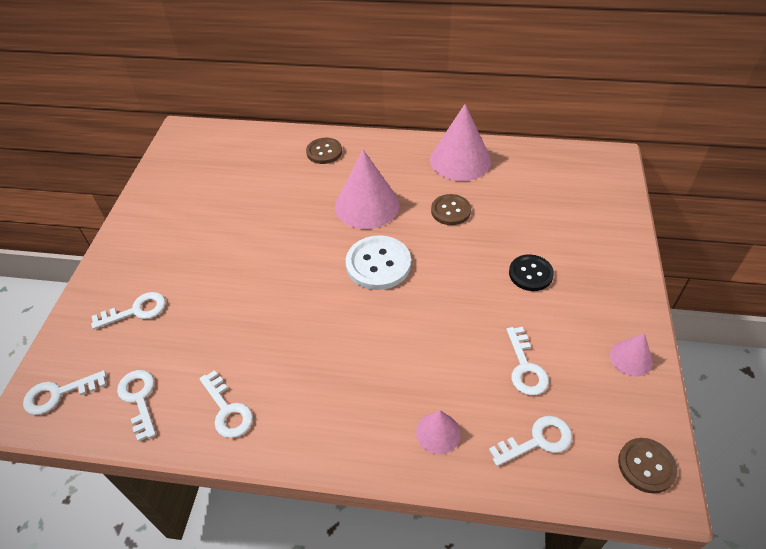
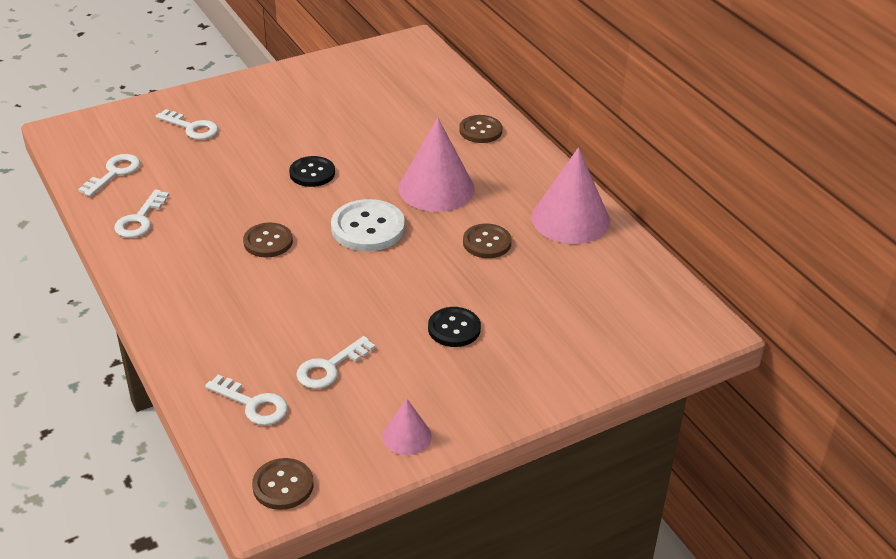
camera: 50 degrees right, 10 degrees down
white key [23,370,106,415] -> none
pink cone [416,410,461,454] -> none
none -> brown button [243,222,293,258]
none -> black button [289,156,335,187]

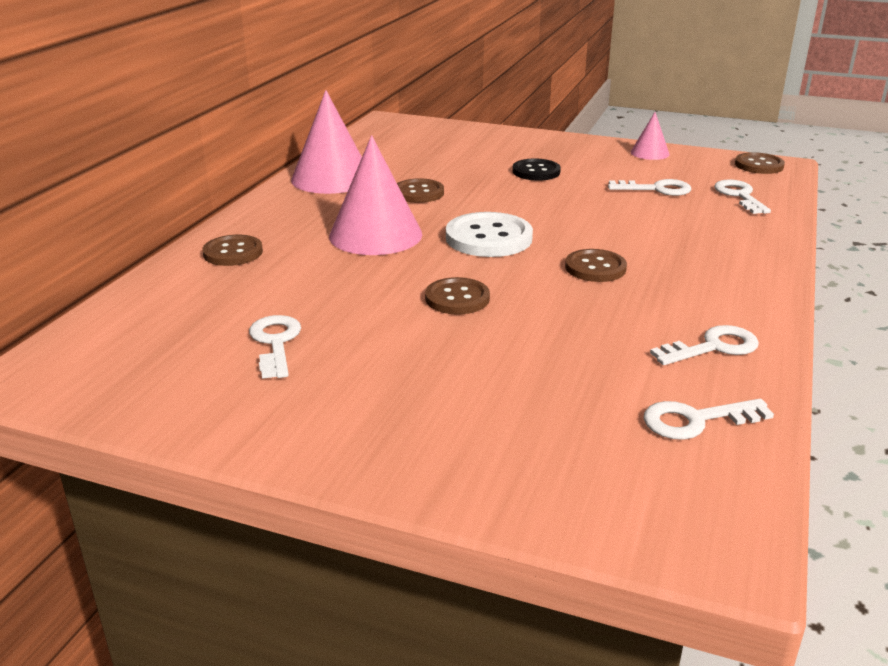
camera: 130 degrees left, 10 degrees down
white key [156,109,218,140] -> white key moved to [249,315,301,379]
black button [289,156,335,187] -> brown button [425,277,490,315]

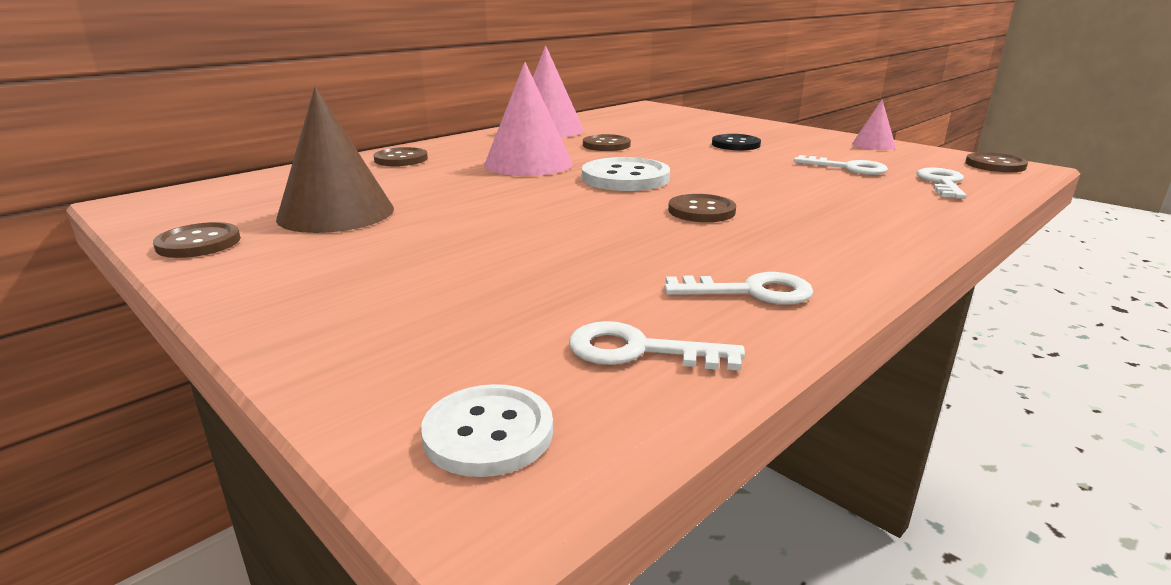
camera: 25 degrees right, 5 degrees down
white key [249,315,301,379] -> brown cone [276,87,394,233]
brown button [425,277,490,315] -> brown button moved to [153,222,241,258]
none -> white button [421,384,553,477]

